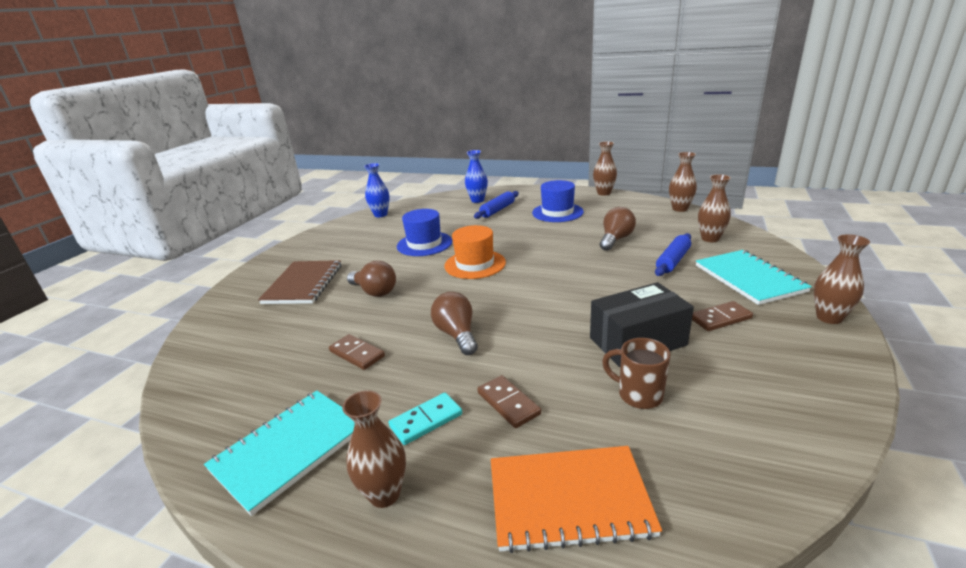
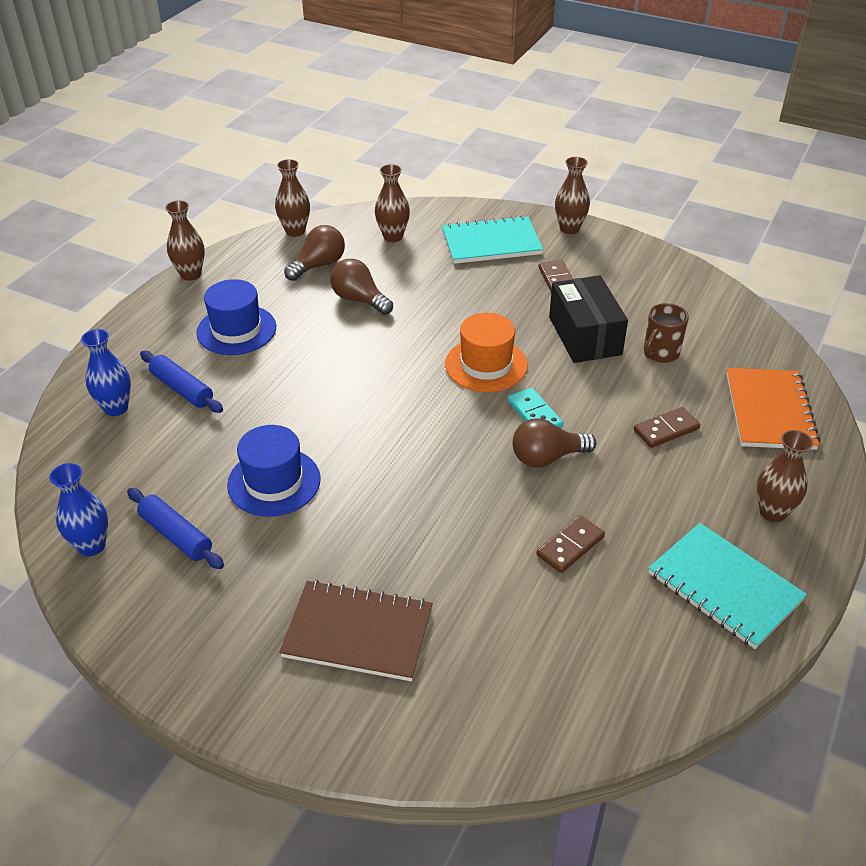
camera: 85 degrees left, 15 degrees up
brown light bulb [347,261,396,297] -> brown light bulb moved to [284,225,345,281]
turquoise domino [388,393,462,445] -> turquoise domino moved to [508,388,563,428]
orange hat [444,225,506,279] -> orange hat moved to [445,313,528,392]
blue rolling pin [655,233,691,276] -> blue rolling pin moved to [127,488,224,569]

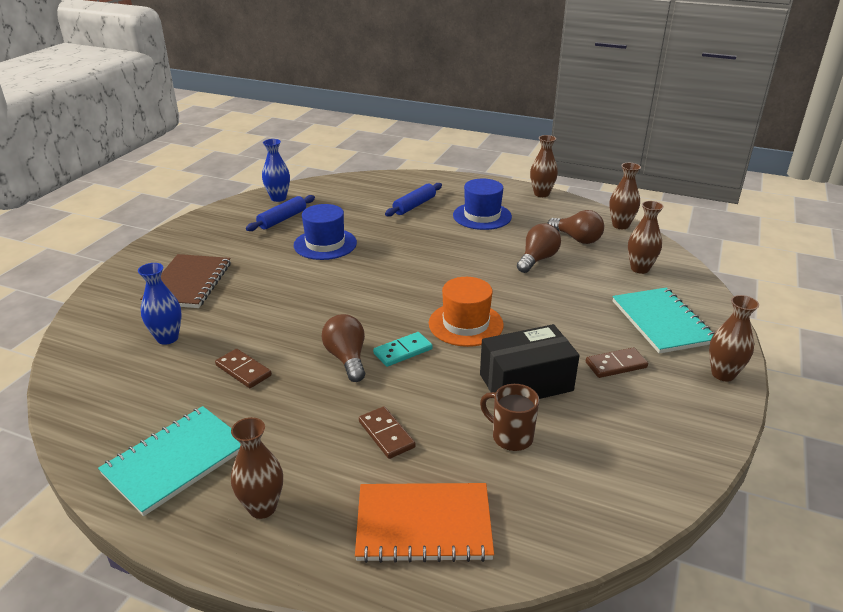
camera: 85 degrees right, 10 degrees down
blue vase [81,329,131,416] -> blue vase moved to [138,263,182,345]

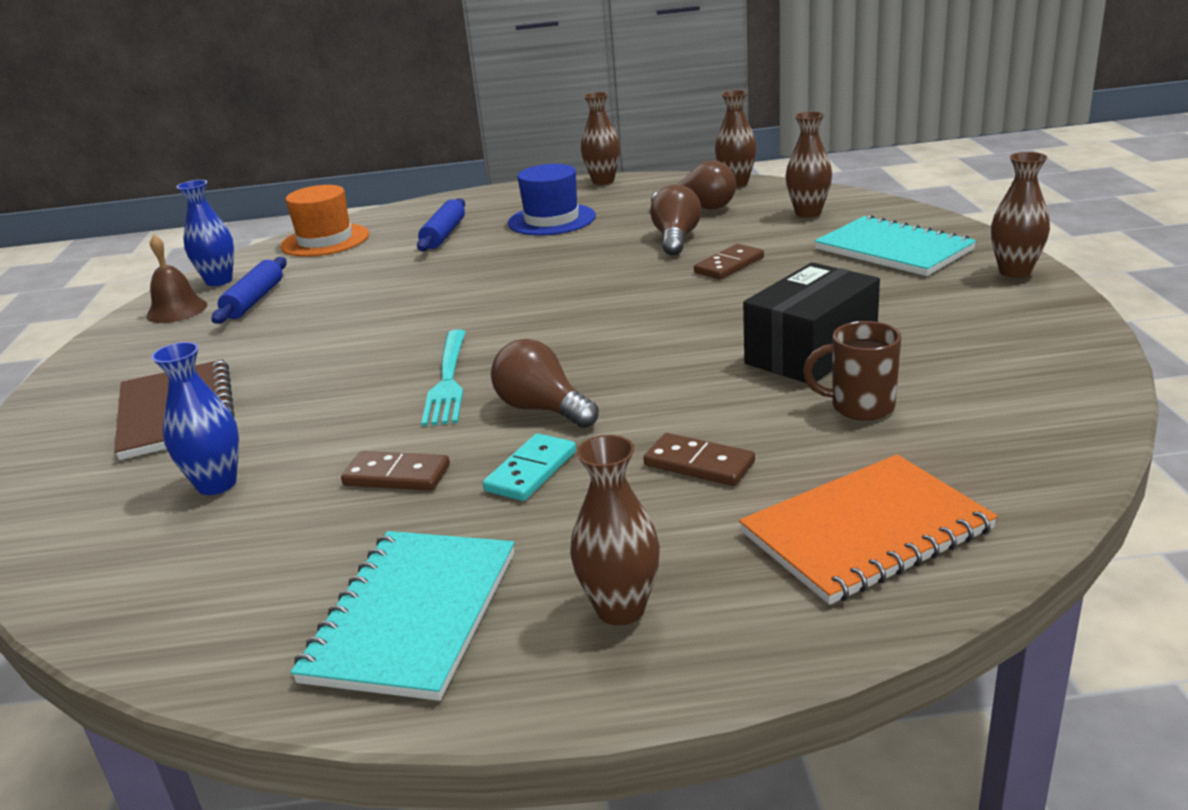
camera: 25 degrees left, 5 degrees down
blue hat [294,204,357,260] -> none
turquoise domino [373,332,433,367] -> turquoise domino moved to [483,433,576,501]
orange hat [429,277,504,347] -> orange hat moved to [280,185,369,257]
brown domino [586,348,648,378] -> brown domino moved to [694,244,764,280]
none -> brown bell [147,235,207,323]
none -> turquoise fork [421,329,466,426]

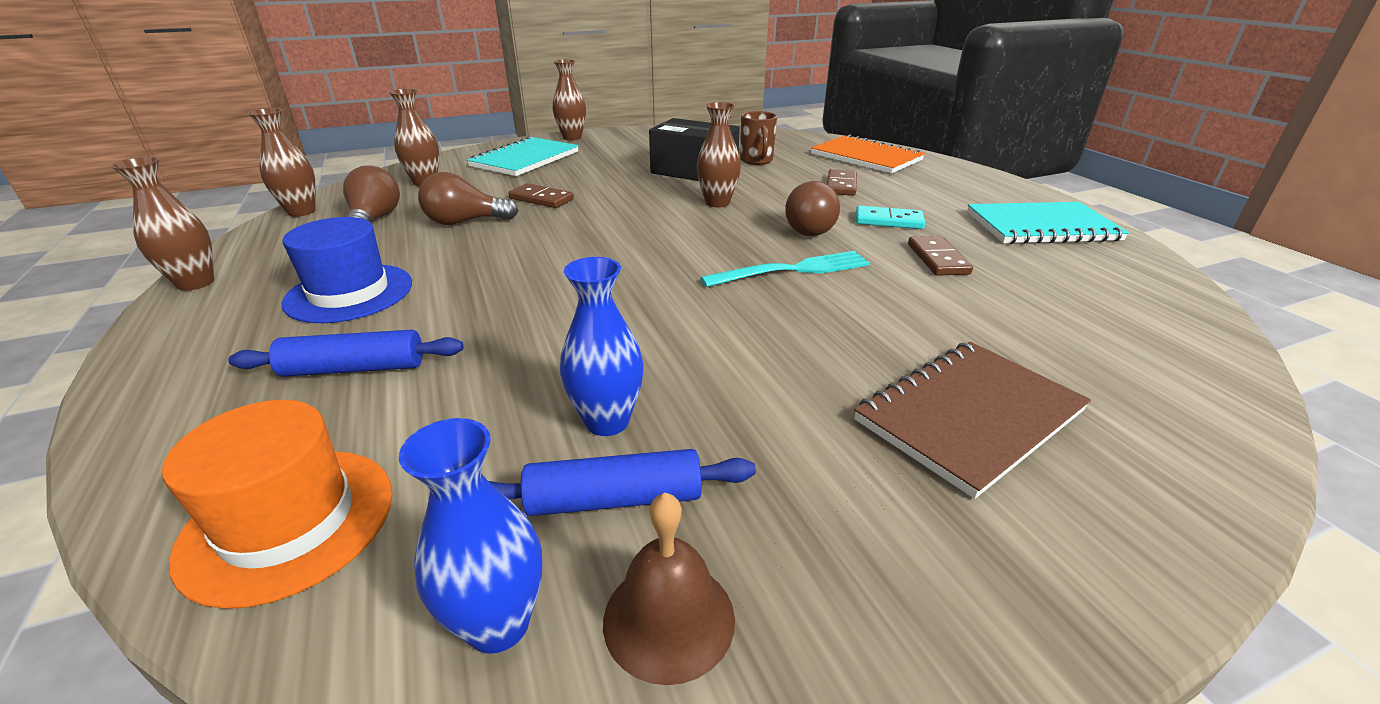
camera: 110 degrees left, 5 degrees up
blue vase [151,342,239,495] -> blue vase moved to [560,257,644,436]
brown vase [570,435,660,626] -> brown vase moved to [697,102,741,208]

